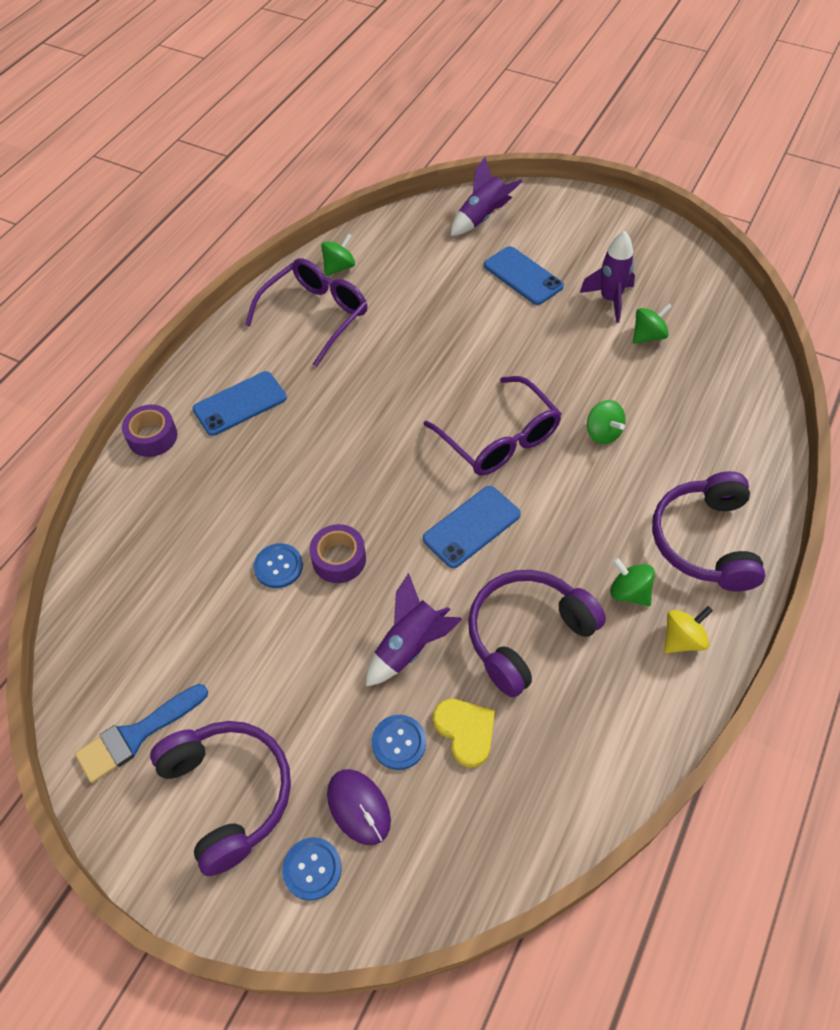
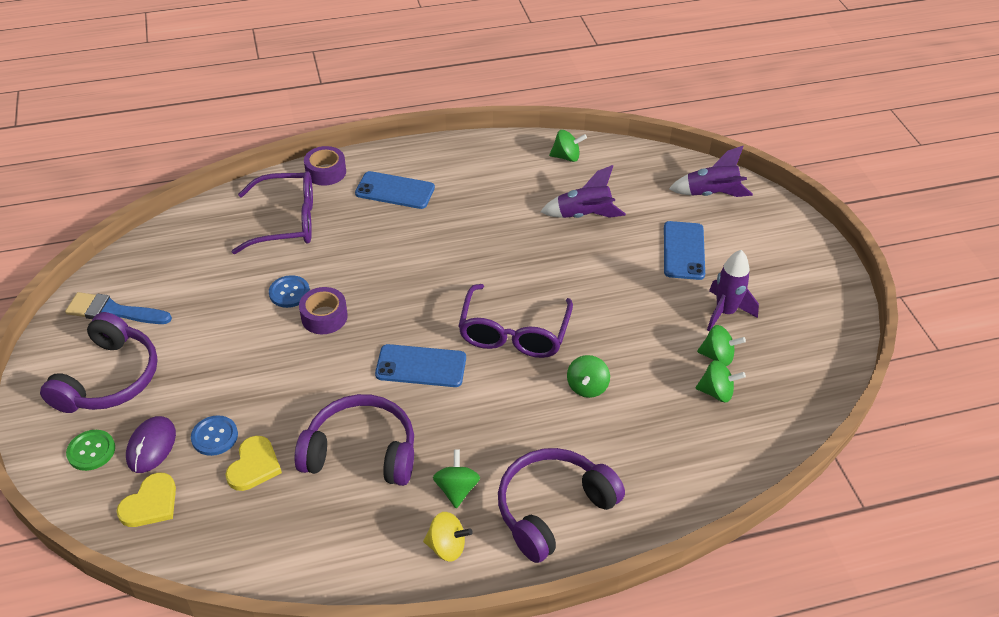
camera: 45 degrees right, 10 degrees down
purple glasses [245,258,367,367] -> purple glasses moved to [232,171,313,254]
blue button [282,837,342,901] -> green button [66,430,115,471]
purple rocket [366,573,462,686] -> purple rocket moved to [540,165,626,218]
none -> yellow heart [117,473,176,527]
none -> green spinning top [696,360,746,403]

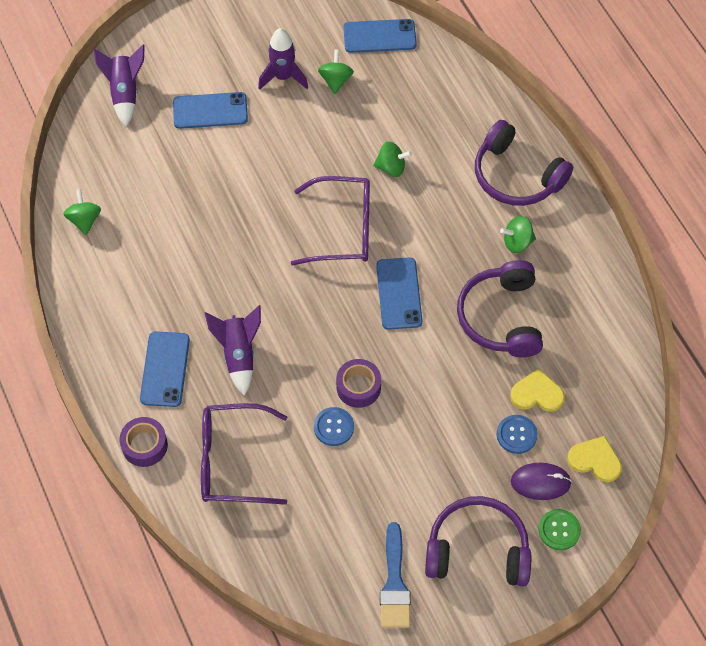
camera: 100 degrees left, 15 degrees up
purple glasses [232,171,313,254] -> purple glasses turned 75 degrees counterclockwise [201,403,288,505]
yellow spinning top [423,512,473,562] -> none
purple rocket [540,165,626,218] -> purple rocket moved to [205,305,261,396]
green spinning top [696,360,746,403] -> none
none -> blue phone [343,19,417,53]

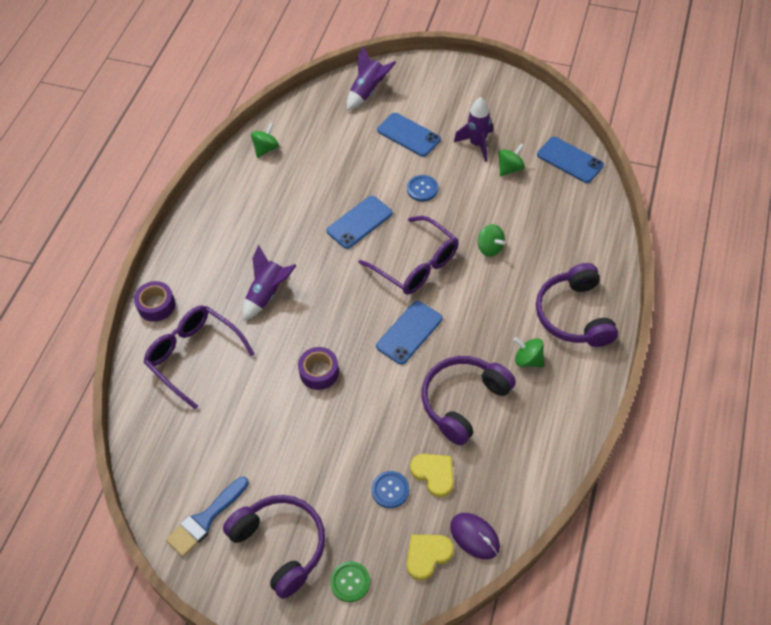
camera: 45 degrees right, 5 degrees down
blue phone [140,331,190,407] -> blue phone moved to [327,196,392,249]
blue button [314,407,354,446] -> blue button moved to [407,175,438,201]
purple mouse [511,463,572,500] -> purple mouse moved to [450,513,500,559]
yellow heart [567,436,622,482] -> yellow heart turned 105 degrees counterclockwise [407,535,454,580]

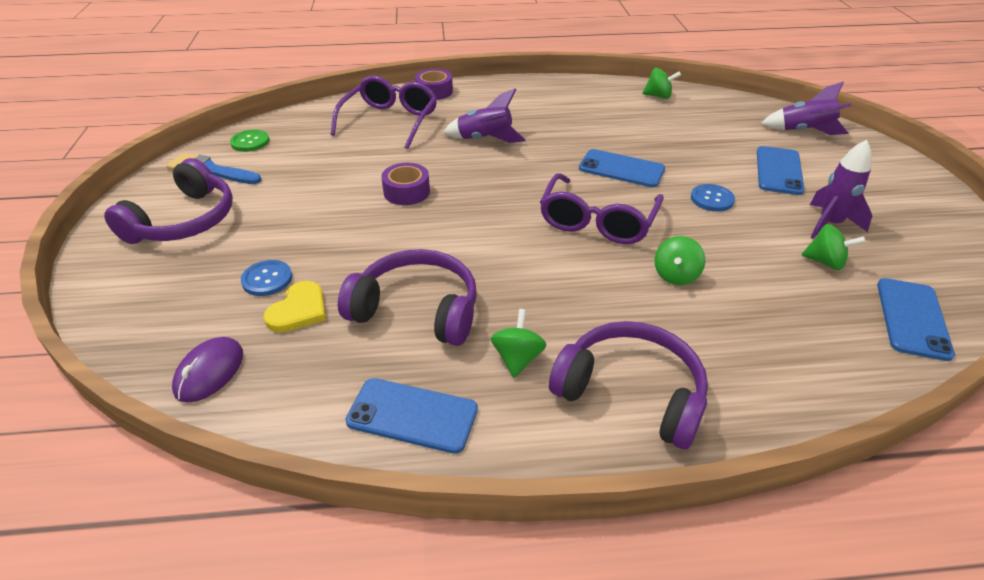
camera: 65 degrees right, 15 degrees down
green button [330,561,370,602] -> green button moved to [230,129,270,152]
blue phone [376,301,442,365] -> blue phone moved to [345,378,478,454]
yellow heart [407,535,454,580] -> none
purple headphones [536,263,618,347] -> purple headphones turned 60 degrees clockwise [549,321,708,449]

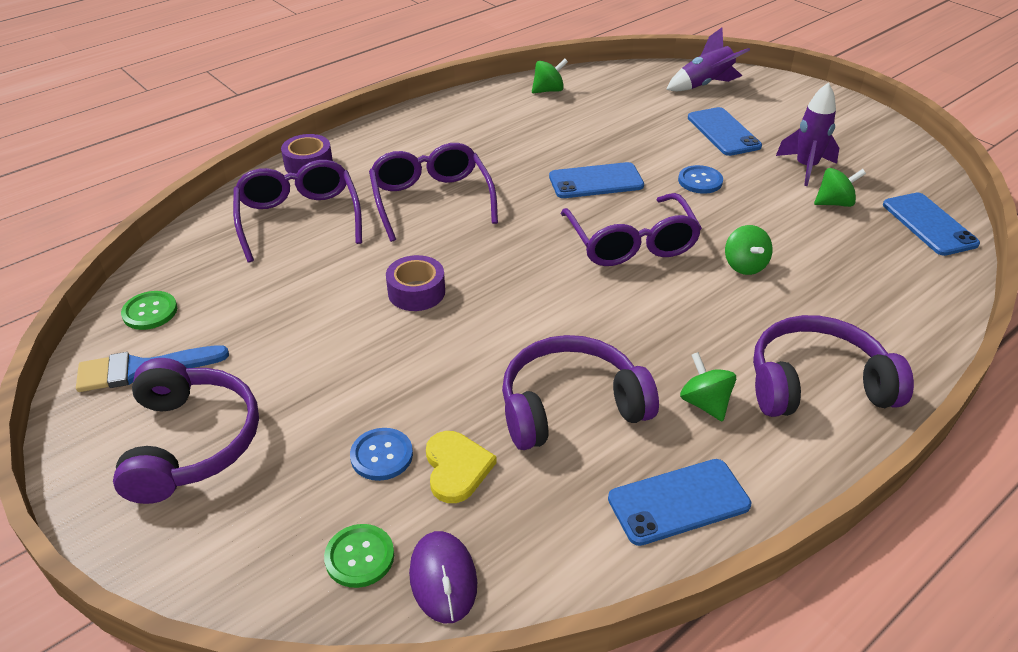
camera: 35 degrees left, 0 degrees up
purple rocket [443,88,526,143] -> purple glasses [369,143,498,242]
none -> green button [324,524,394,588]

